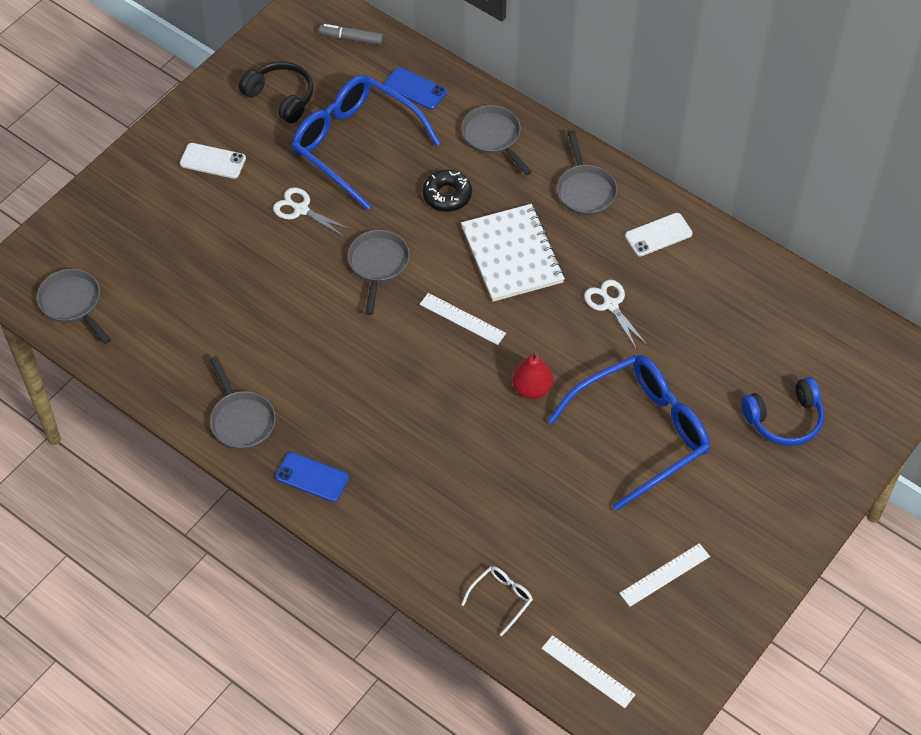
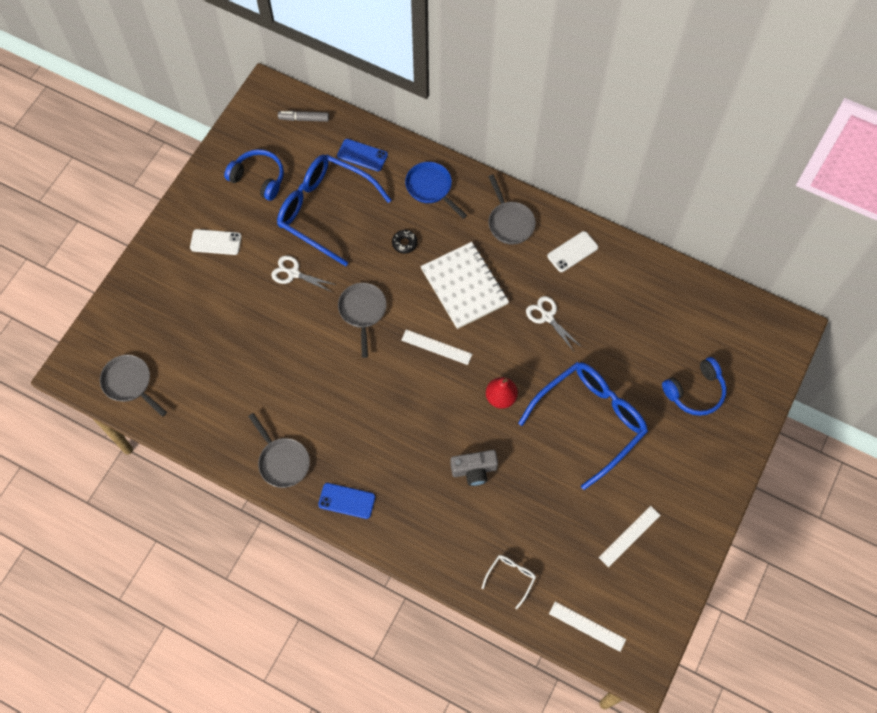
camera: 10 degrees left, 10 degrees up
black headphones [239,61,313,123] -> blue headphones [224,149,284,201]
black donut [422,169,472,212] -> black donut [392,230,418,254], size x0.66
grey pan [461,105,532,176] -> blue pan [405,162,467,219]
none -> grey camera [450,450,498,486]

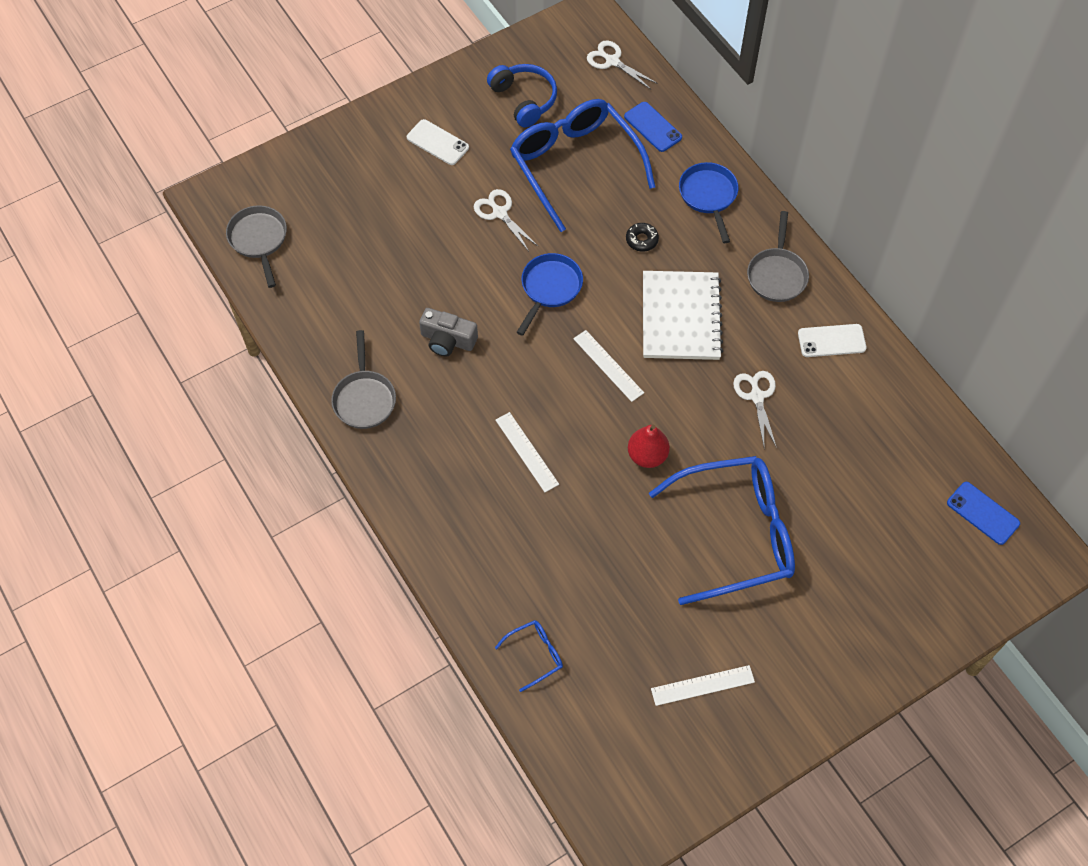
camera: 30 degrees right, 5 degrees down
grey marker [278,111,329,122] -> white scissors [587,41,658,89]
blue phone [318,483,375,519] -> blue phone moved to [947,482,1020,545]
grey pan [338,283,387,358] -> blue pan [516,253,583,336]
grey camera [450,450,498,486] -> grey camera moved to [419,308,478,357]
white glasses [482,555,536,609] -> blue glasses [495,620,563,692]
white ruler [549,602,626,652] -> white ruler moved to [496,412,559,492]
blue headphones [662,357,727,416] -> none

